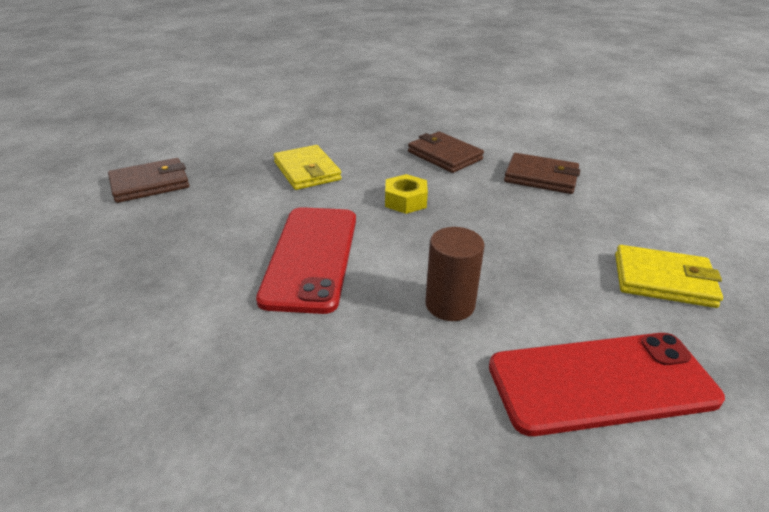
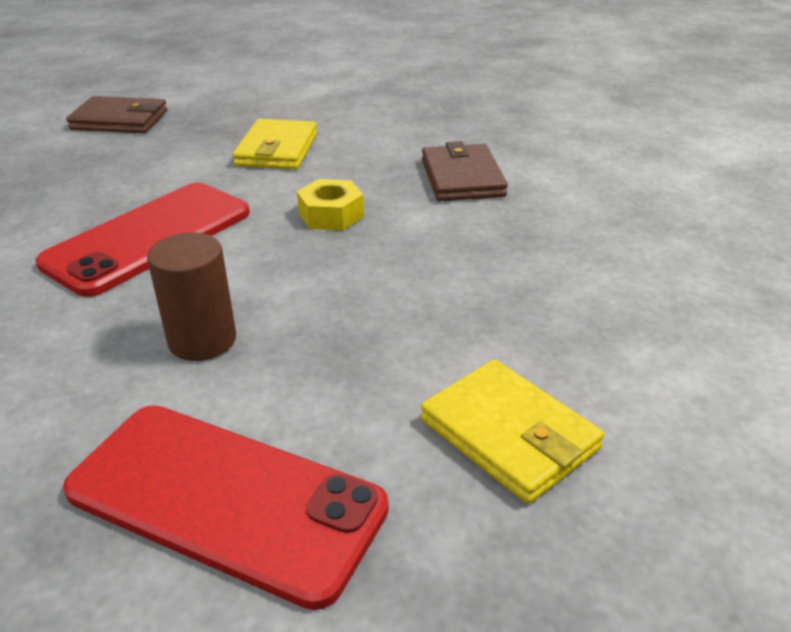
camera: 35 degrees right, 0 degrees up
brown wallet [504,153,580,194] -> none

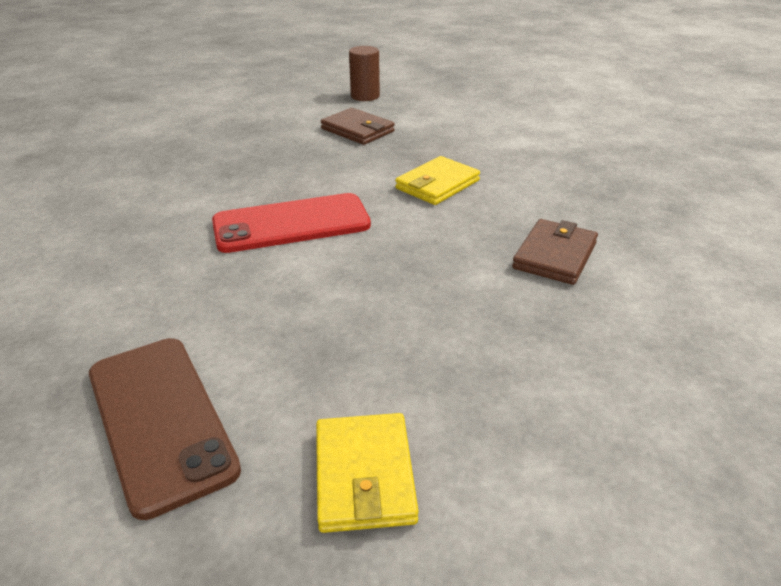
camera: 35 degrees right, 0 degrees up
red phone [63,406,389,610] -> brown phone [89,338,241,520]
brown cylinder [147,232,236,361] -> brown cylinder moved to [349,46,380,101]
yellow nut [297,179,364,230] -> none

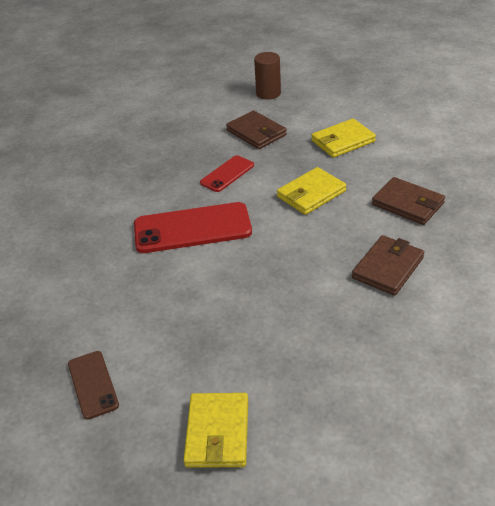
camera: 10 degrees right, 5 degrees up
brown phone [89,338,241,520] -> brown phone [68,351,119,420], size x0.55
none -> red phone [200,155,254,192]
none -> yellow wallet [311,119,376,158]
none -> brown wallet [372,177,445,225]

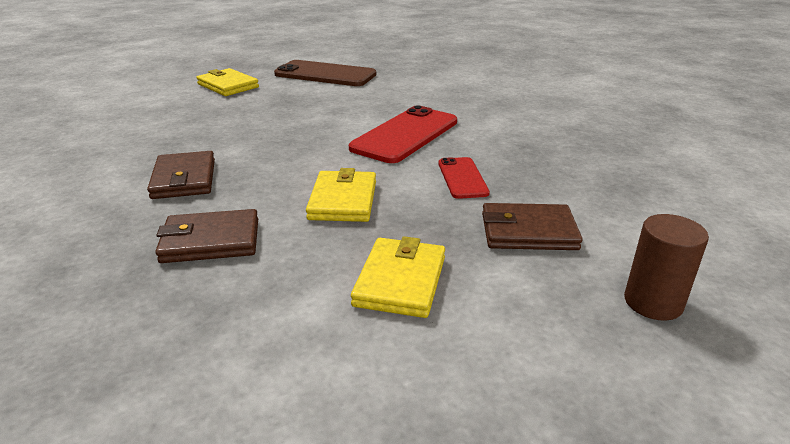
camera: 130 degrees right, 10 degrees down
brown phone [68,351,119,420] -> brown phone [274,60,376,86], size x1.82

